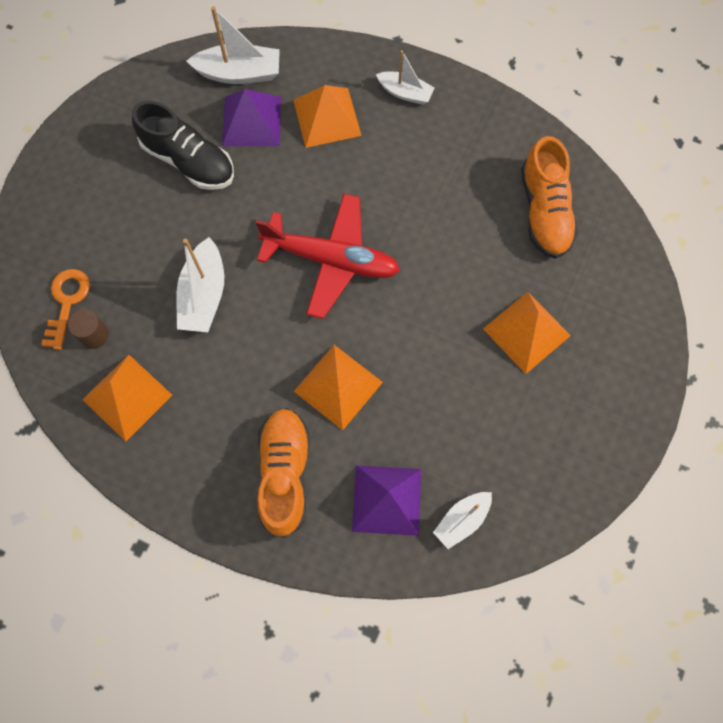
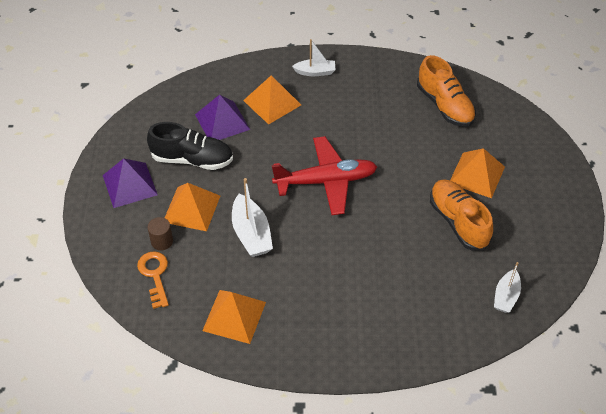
camera: 25 degrees left, 20 degrees down
brown cylinder [68,309,109,349] -> brown cylinder moved to [148,217,173,251]
white boat [186,6,280,84] -> none
orange shoe [257,408,310,538] -> orange shoe moved to [430,179,493,251]
orange pyramid [294,345,383,430] -> orange pyramid moved to [165,183,220,231]
purple pyramid [352,465,421,536] -> purple pyramid moved to [103,158,158,208]

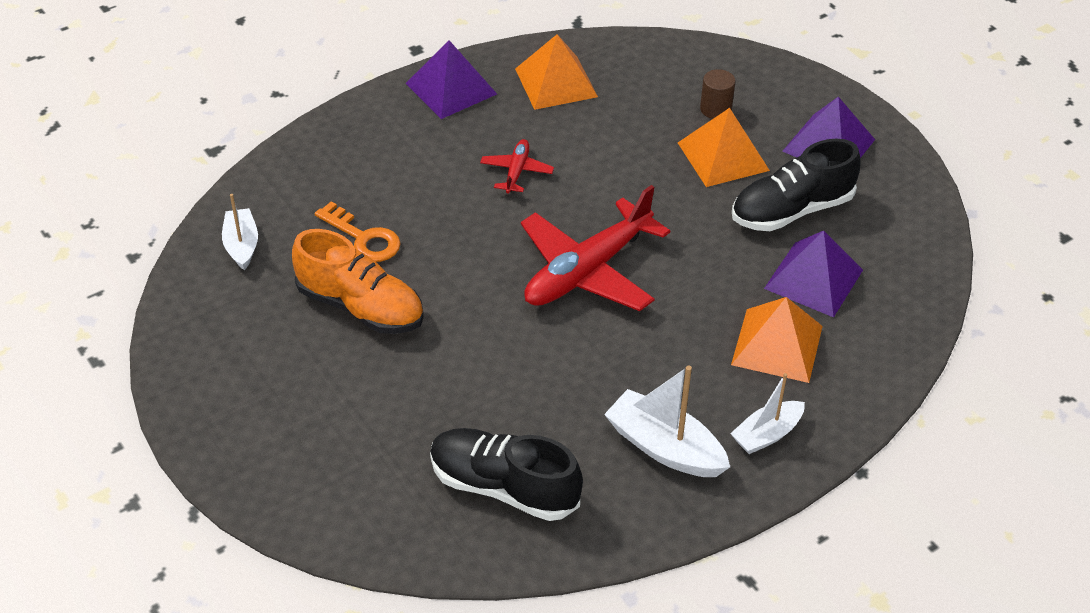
camera: 145 degrees right, 5 degrees down
orange key [137,251,169,309] -> orange key moved to [314,201,401,262]
white boat [232,178,273,257] -> white boat moved to [604,366,730,477]
orange shoe [417,55,476,127] -> black shoe [430,428,583,521]
orange pyramid [450,148,505,198] -> none
none -> purple pyramid [405,40,497,119]
none -> red plane [480,139,554,194]

